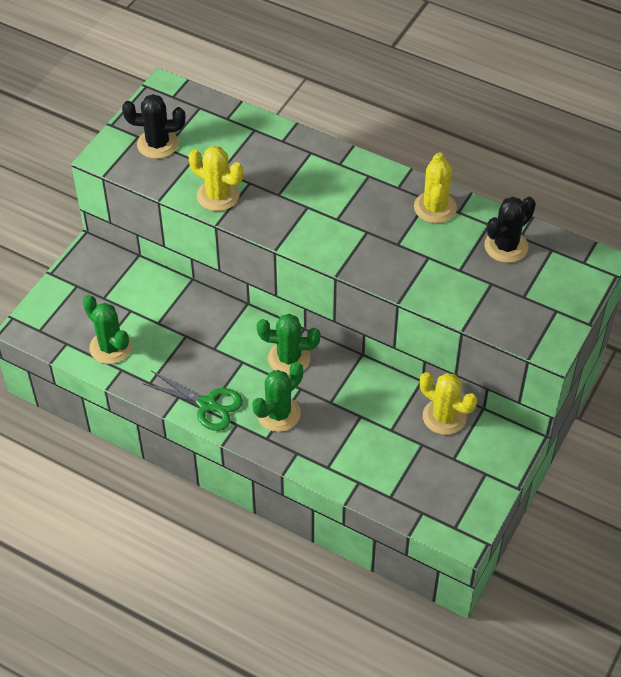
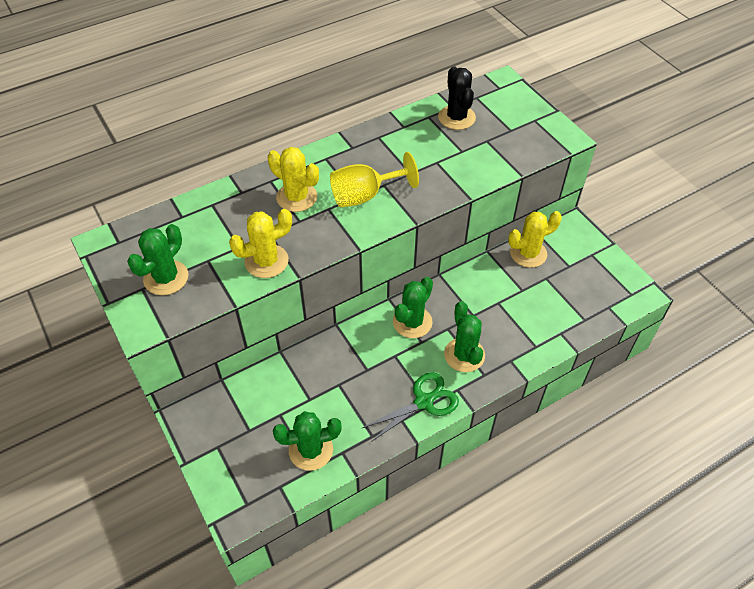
camera: 60 degrees left, 0 degrees up
black cactus [122,94,185,159] -> green cactus [127,224,188,295]
yellow cactus [414,152,457,223] -> yellow cactus moved to [268,147,319,212]
none -> yellow goblet [330,152,419,208]

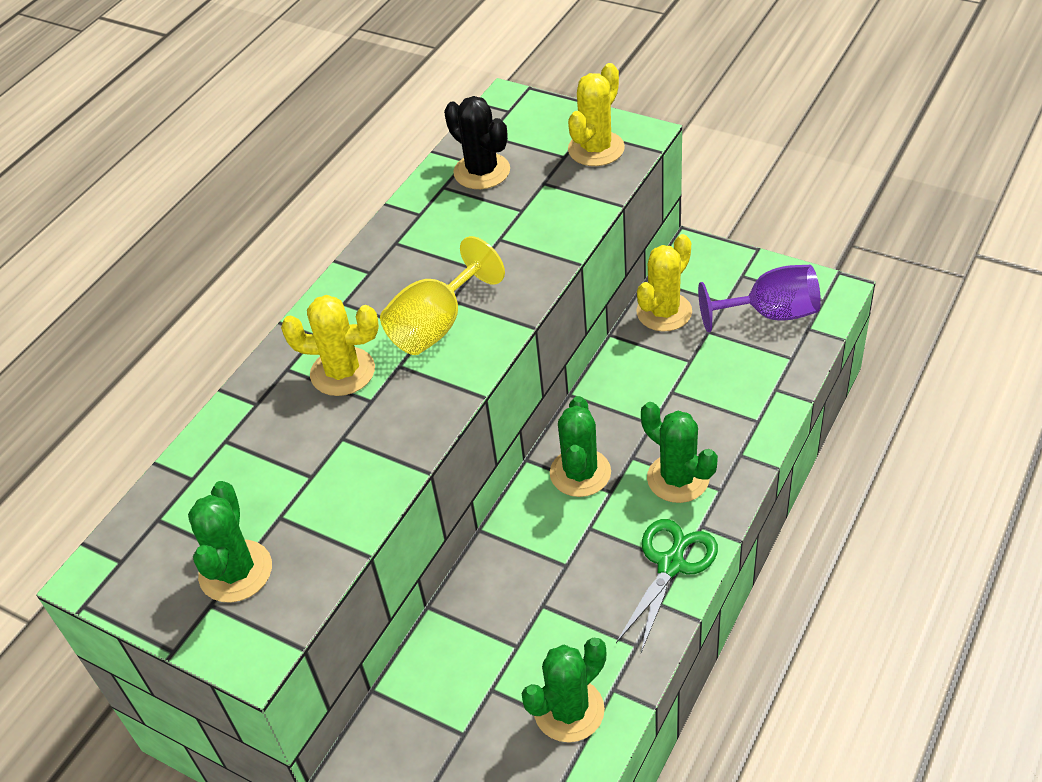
camera: 25 degrees left, 5 degrees down
yellow cactus [229,209,292,278] -> yellow cactus moved to [568,63,625,166]
none -> purple goblet [698,265,821,332]

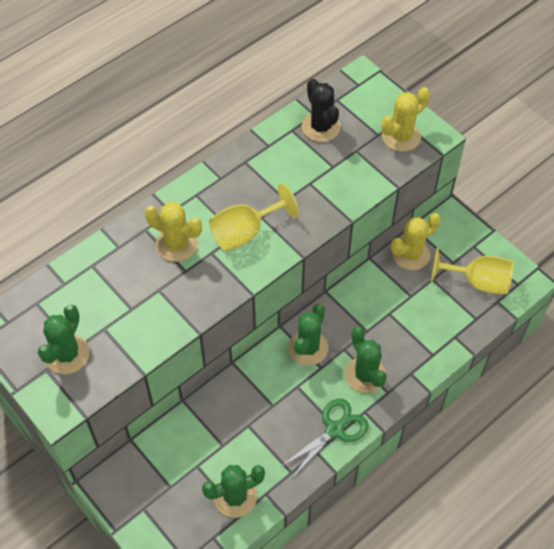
camera: 15 degrees right, 10 degrees up
purple goblet [698,265,821,332] -> yellow goblet [431,248,514,294]

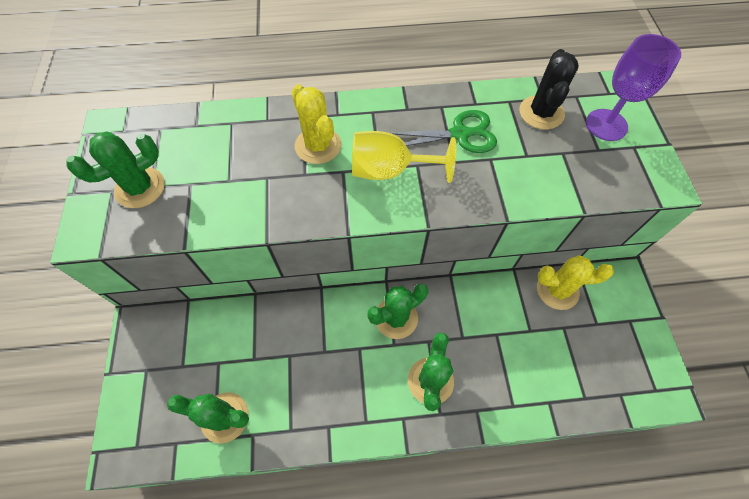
camera: 35 degrees right, 5 degrees up
green scissors [280,399,368,478] -> green scissors moved to [391,110,497,153]
yellow cactus [382,87,430,152] -> none
yellow goblet [431,248,514,294] -> none
none -> purple goblet [586,34,681,141]

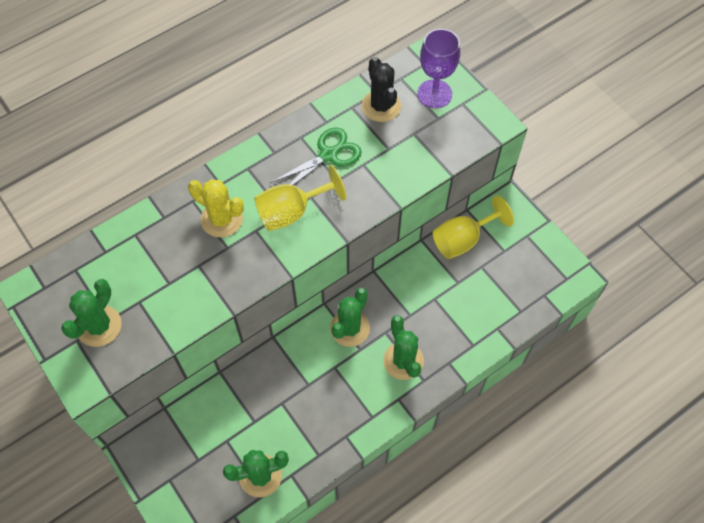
camera: 30 degrees left, 0 degrees up
yellow cactus [537,255,614,310] -> yellow goblet [433,195,514,259]

